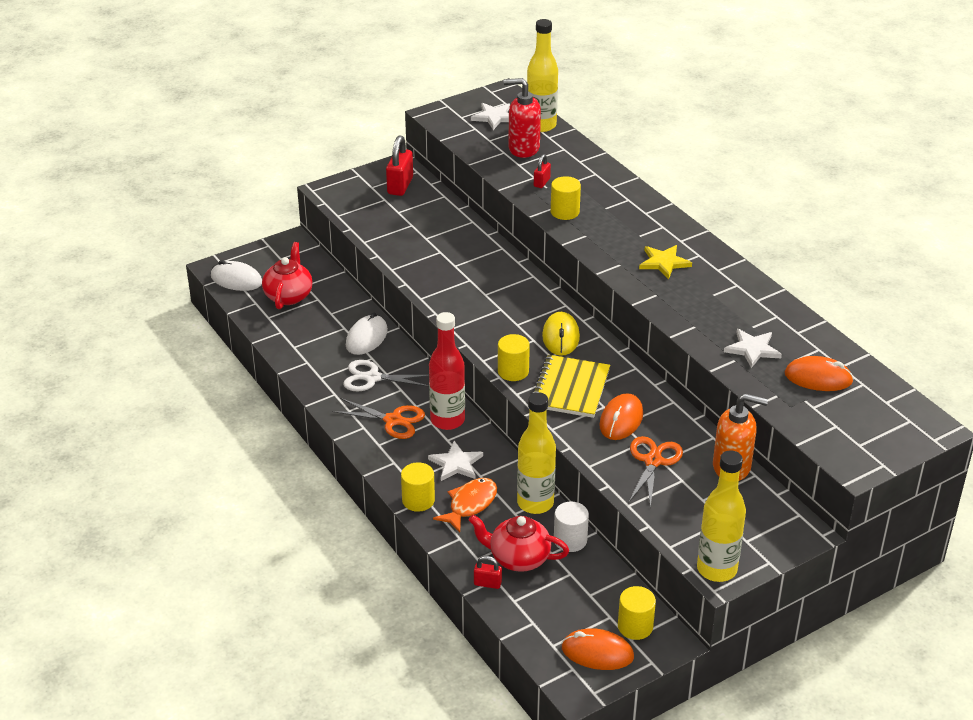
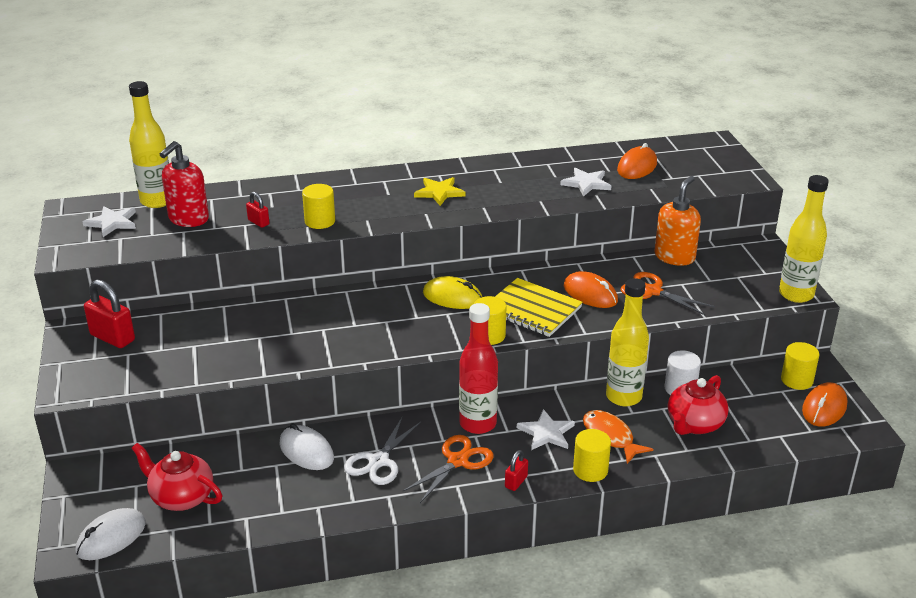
camera: 70 degrees left, 5 degrees down
red padlock [474,556,502,589] -> red padlock moved to [505,450,528,491]

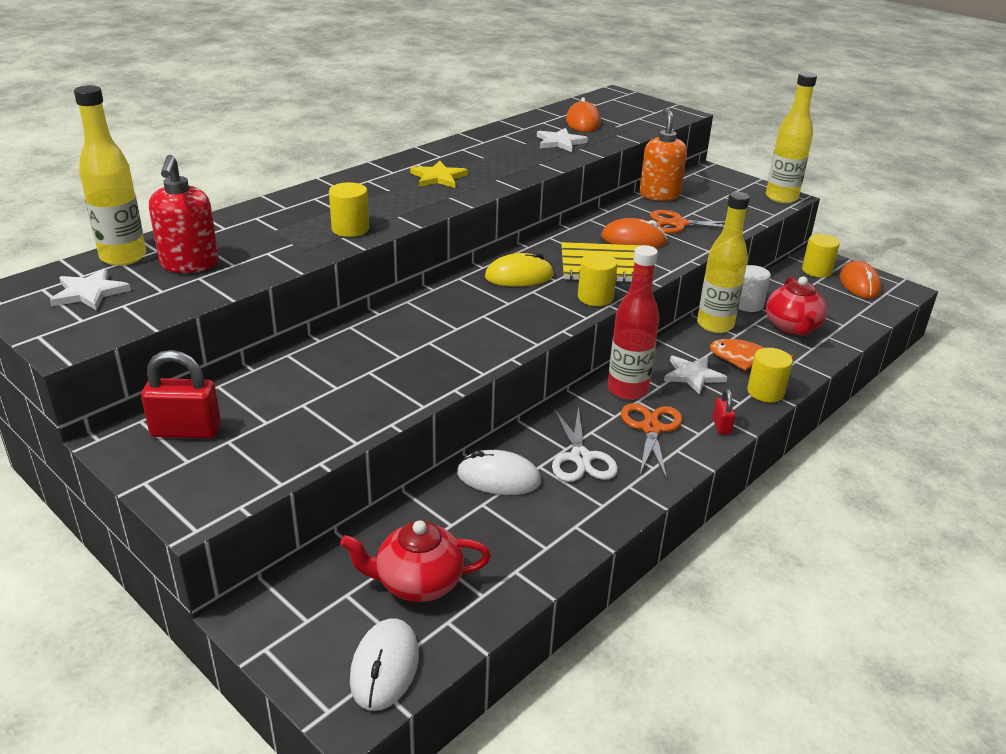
camera: 35 degrees left, 0 degrees up
red padlock [246,192,269,228] -> none

